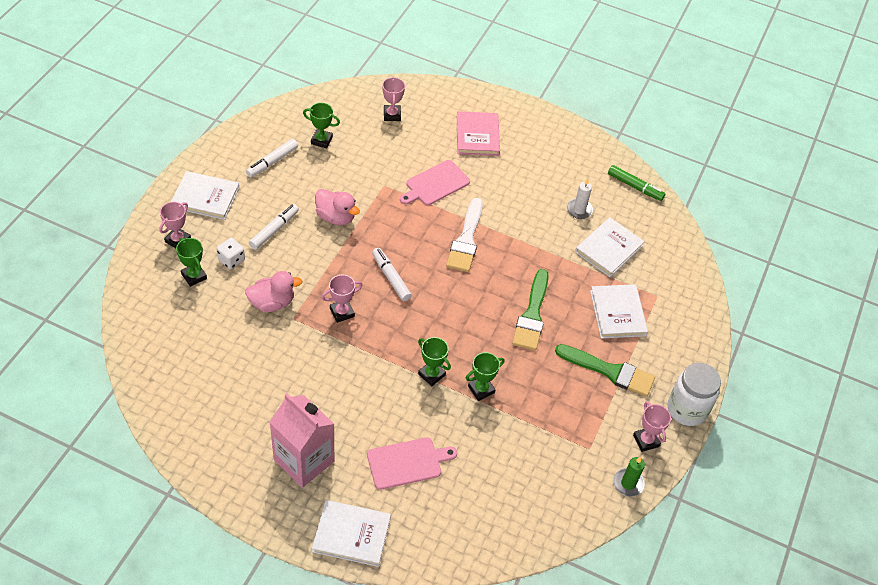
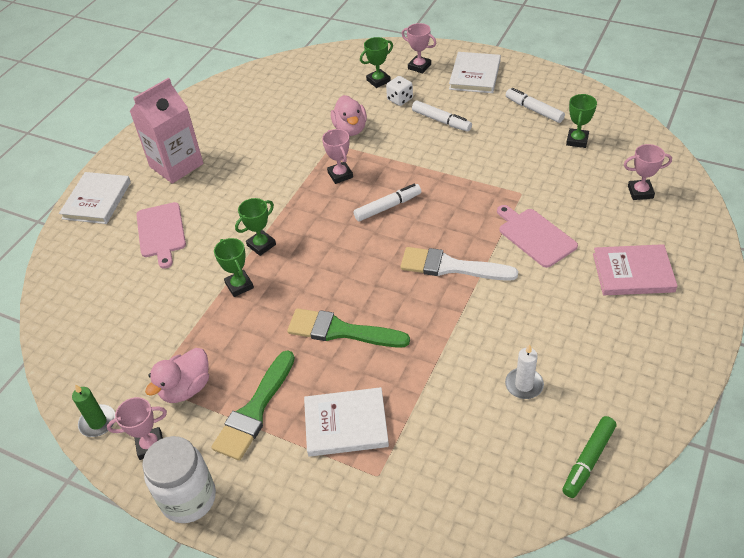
camera: 100 degrees right, 5 degrees down
pink duck [315,189,360,225] -> pink duck moved to [145,348,209,403]
white book [575,218,645,277] -> none

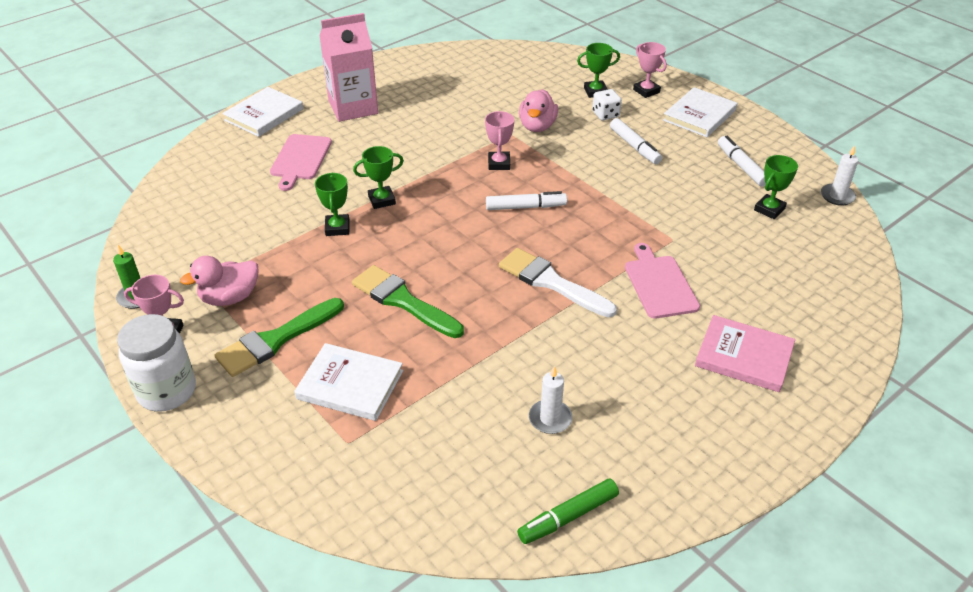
camera: 20 degrees right, 5 degrees down
pink trophy [624,144,672,200] -> none
none -> white candle [821,145,859,206]

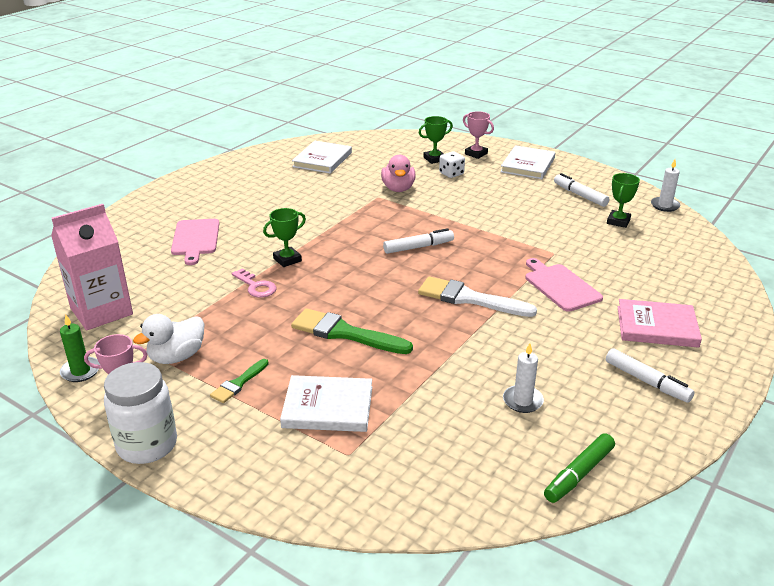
camera: 15 degrees left, 10 degrees down
pink duck [180,256,259,306] -> white duck [133,314,204,364]
green brush [214,298,344,377] -> green brush [210,359,269,403], size x0.54
white book [222,87,303,137] -> white book moved to [292,141,352,174]
green trophy [315,172,350,236] -> pink key [231,268,276,298]
pink carton [320,13,378,122] -> pink carton moved to [51,204,133,331]
pink trophy [485,111,514,170] -> none
white marker [610,118,662,164] -> white marker moved to [606,348,695,403]

